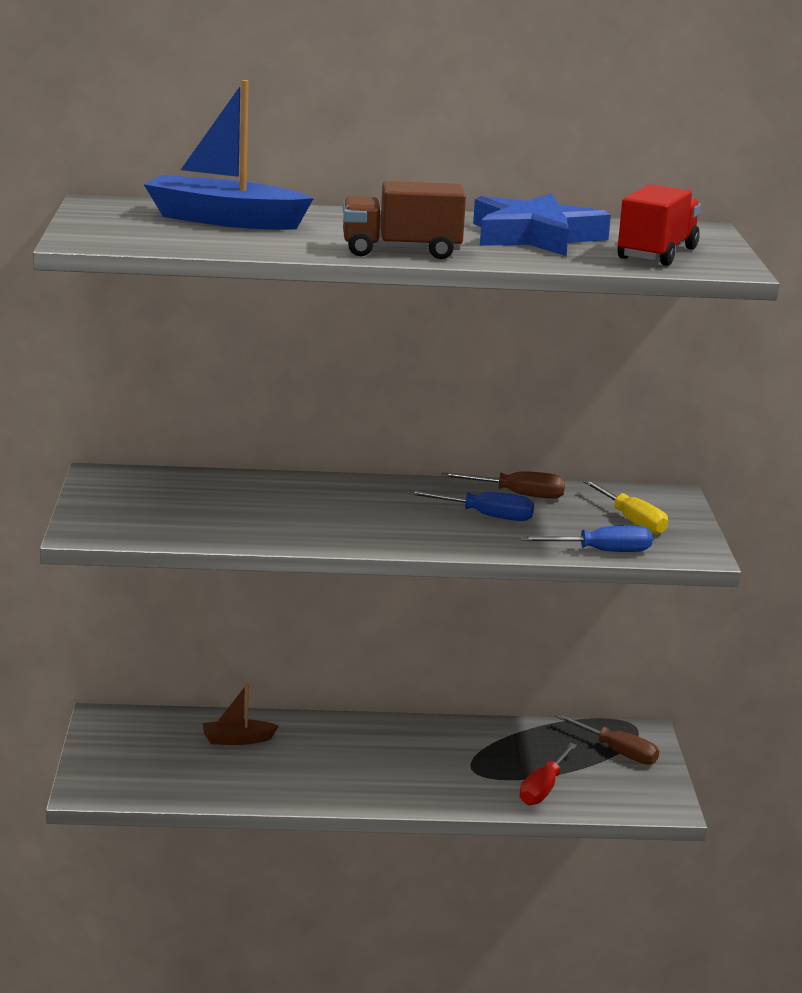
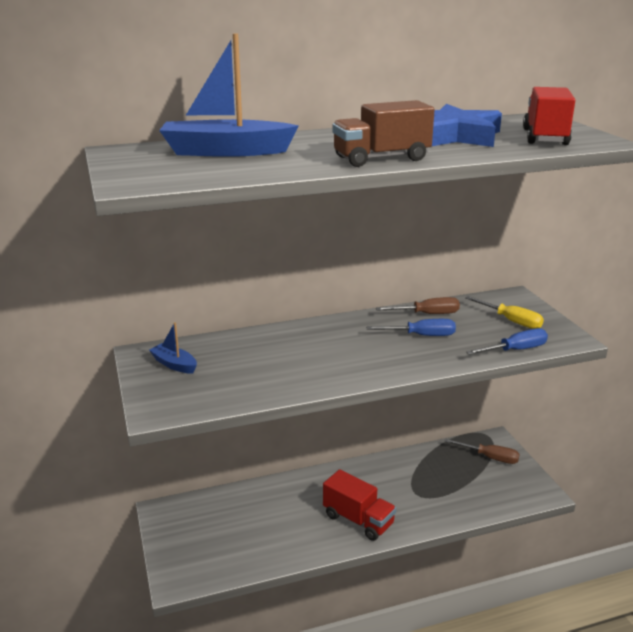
camera: 15 degrees left, 5 degrees up
brown boat [203,684,279,745] -> none
red screwdriver [520,743,577,805] -> none
none -> blue boat [149,322,197,374]
none -> red truck [323,469,396,541]

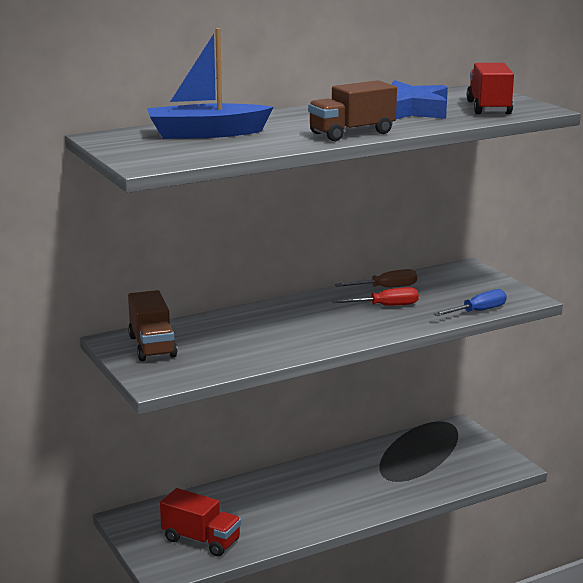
camera: 10 degrees left, 5 degrees down
blue boat [149,322,197,374] -> brown truck [128,290,177,361]
red truck [323,469,396,541] -> red truck moved to [160,488,241,556]
blue screwdriver [366,319,456,336] -> red screwdriver [332,287,419,306]
brown screwdriver [444,439,520,464] -> none
yellow screwdriver [465,296,544,329] -> none

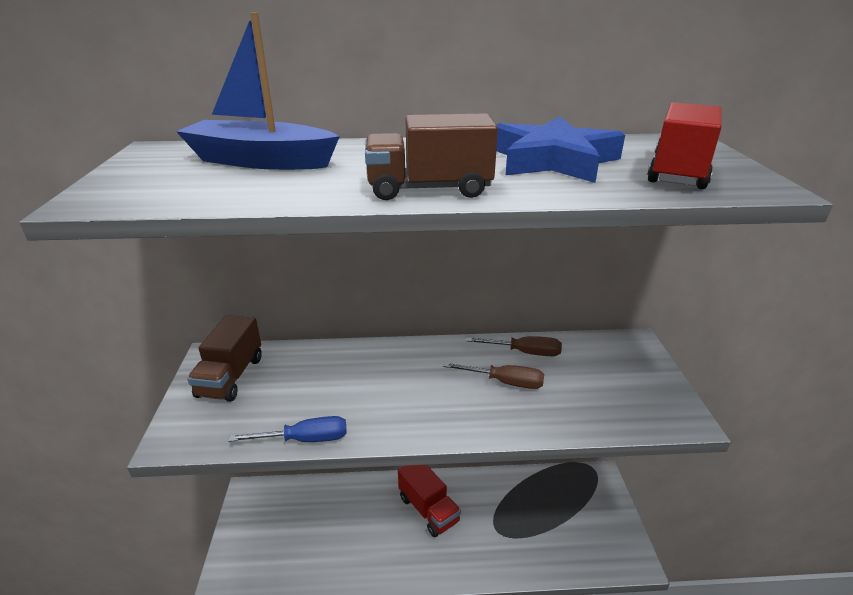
camera: 25 degrees right, 10 degrees up
red truck [160,488,241,556] -> red truck moved to [398,465,461,537]
red screwdriver [332,287,419,306] -> brown screwdriver [443,362,544,389]
blue screwdriver [434,289,507,316] -> blue screwdriver moved to [228,416,347,442]

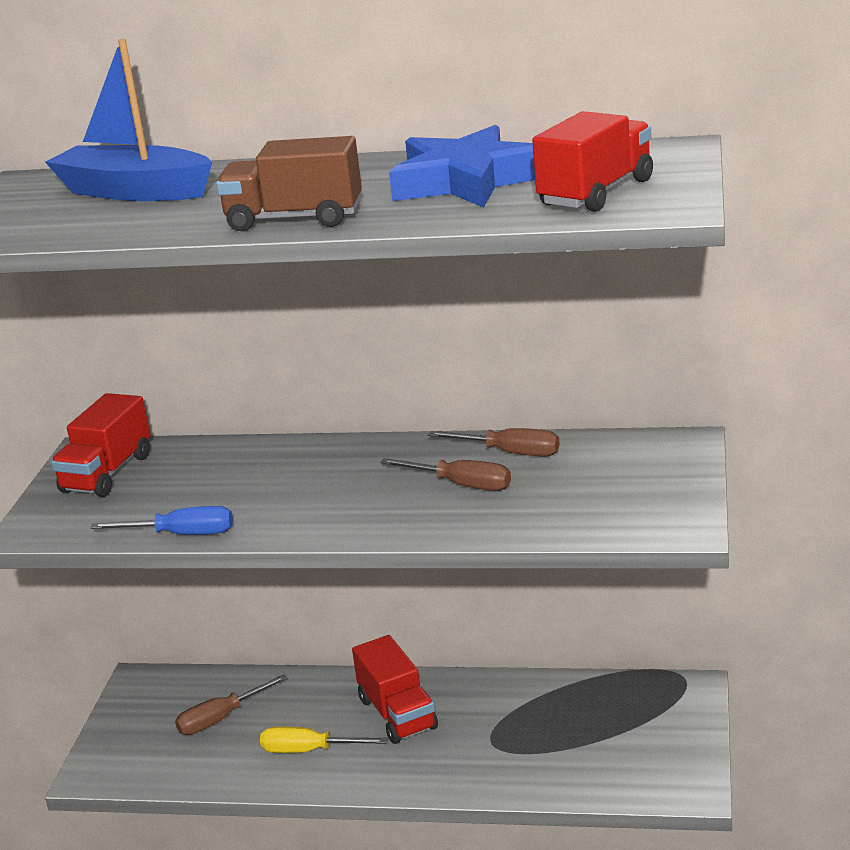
camera: 15 degrees right, 5 degrees down
brown truck [187,315,262,402] -> red truck [51,393,150,497]
none -> brown screwdriver [175,674,288,735]
none -> yellow screwdriver [260,726,387,753]

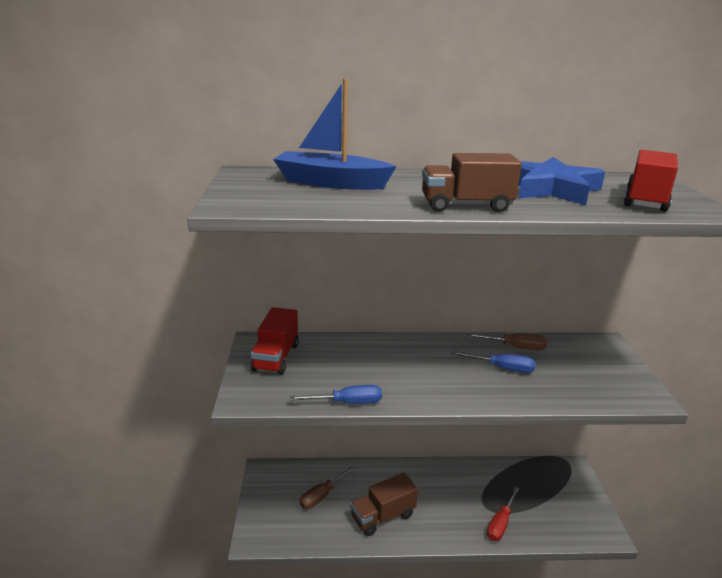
camera: 15 degrees left, 0 degrees up
yellow screwdriver [260,726,387,753] -> brown truck [350,473,418,536]
red truck [352,635,438,744] -> none
brown screwdriver [380,458,511,491] -> blue screwdriver [451,351,536,373]
none -> red screwdriver [487,487,519,541]

